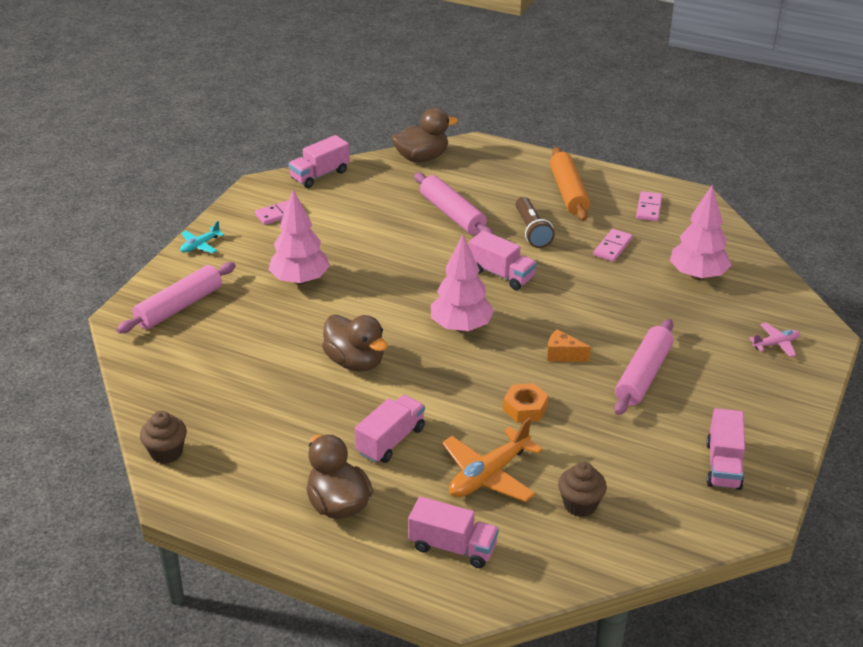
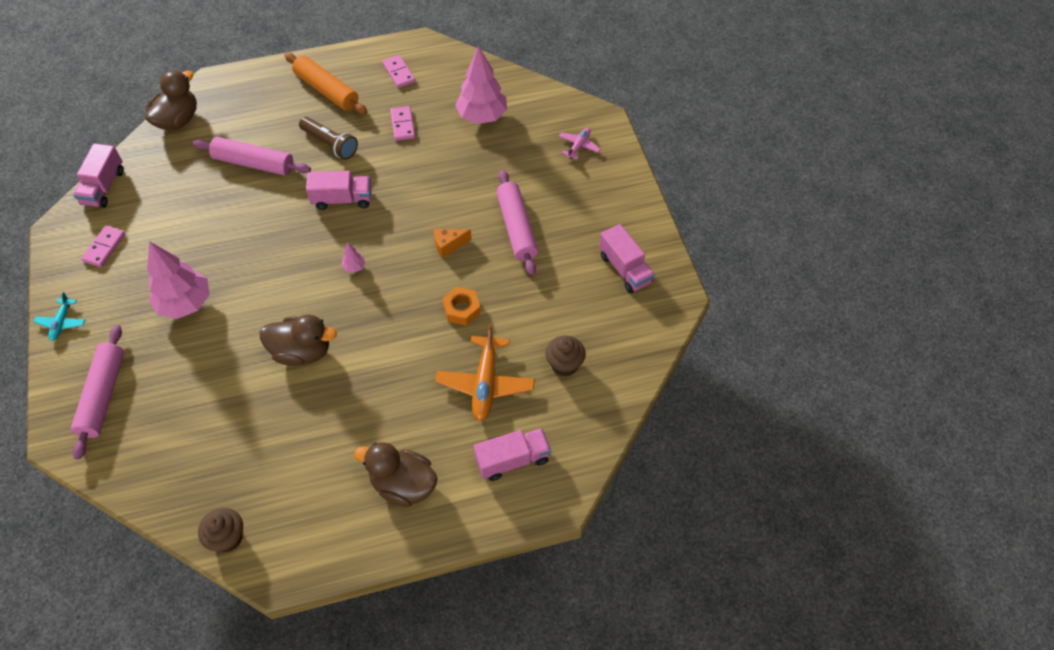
camera: 40 degrees left, 20 degrees up
pink truck [355,395,425,463] -> none
pink tree [431,235,494,332] -> pink tree [342,243,365,273], size x0.41

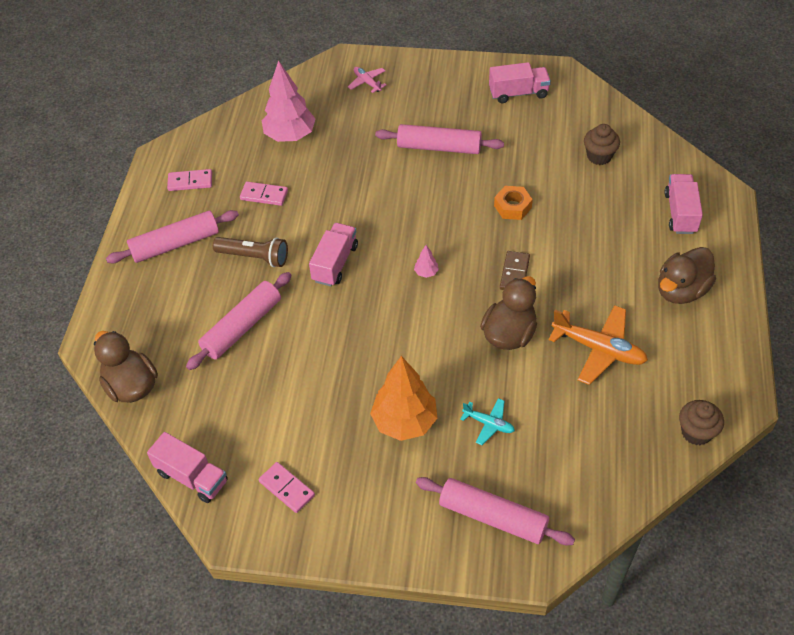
camera: 65 degrees left, 5 degrees down
turquoise plane [34,292,85,341] -> turquoise plane moved to [460,398,515,445]
pink tree [147,241,210,319] -> orange tree [370,356,437,441]
orange rolling pin [284,53,367,114] -> pink rolling pin [106,210,239,264]
brown flashlight [299,117,358,160] -> brown flashlight turned 45 degrees clockwise [213,237,288,267]
orange cheese [434,229,472,258] -> none
orange plane [435,324,535,421] -> orange plane moved to [548,305,648,385]
none -> brown domino [500,251,530,290]

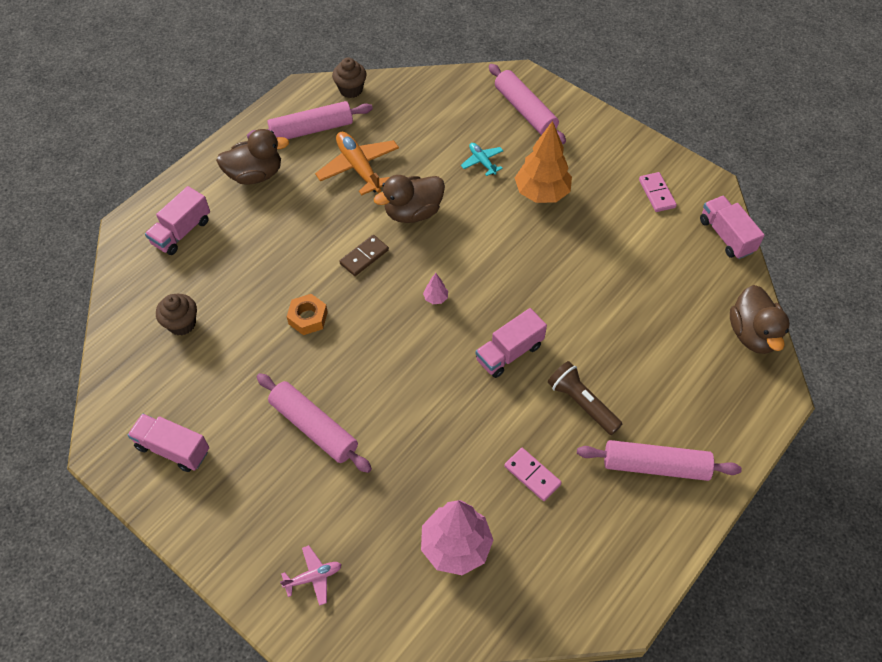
camera: 150 degrees left, 5 degrees up
pink domino [167,169,212,191] -> none
pink rolling pin [186,272,292,370] -> pink rolling pin moved to [247,101,373,139]
pink plane [348,67,386,93] -> pink plane turned 105 degrees counterclockwise [280,545,342,606]

